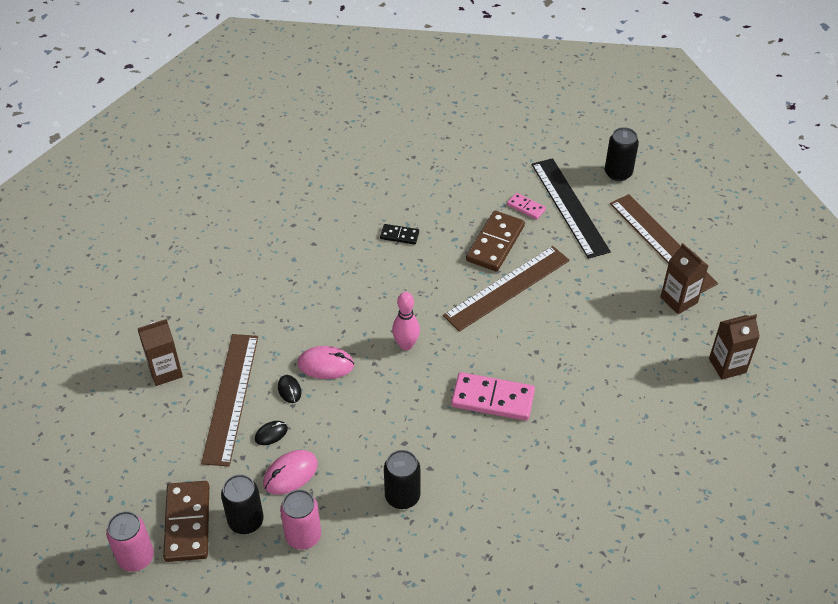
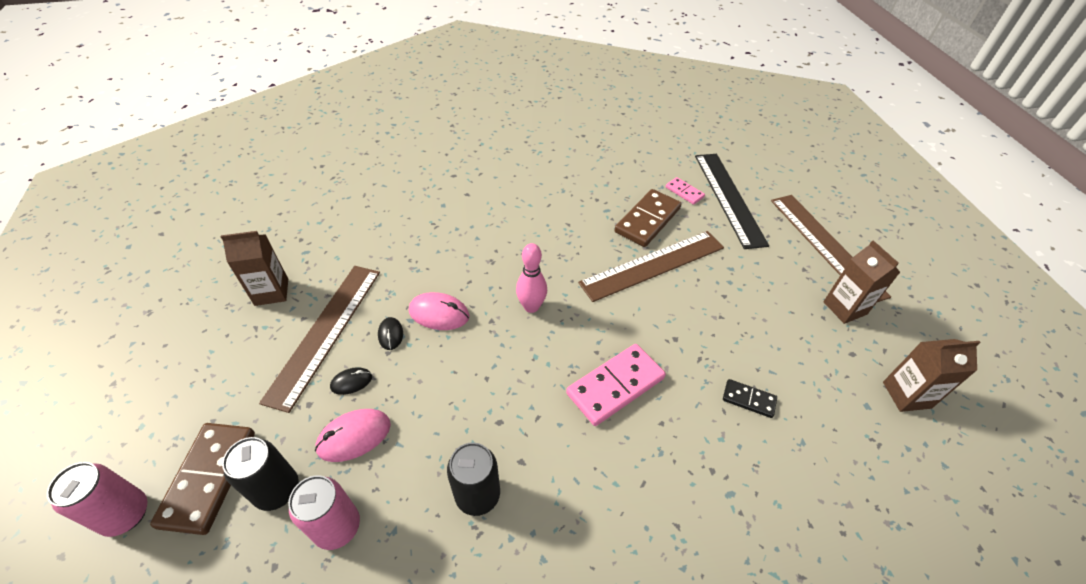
camera: 10 degrees right, 0 degrees up
black domino [380,224,419,244] -> black domino moved to [723,379,777,418]
pink domino [451,372,535,421] -> pink domino turned 60 degrees counterclockwise [566,344,666,426]
black can [605,127,639,181] -> none

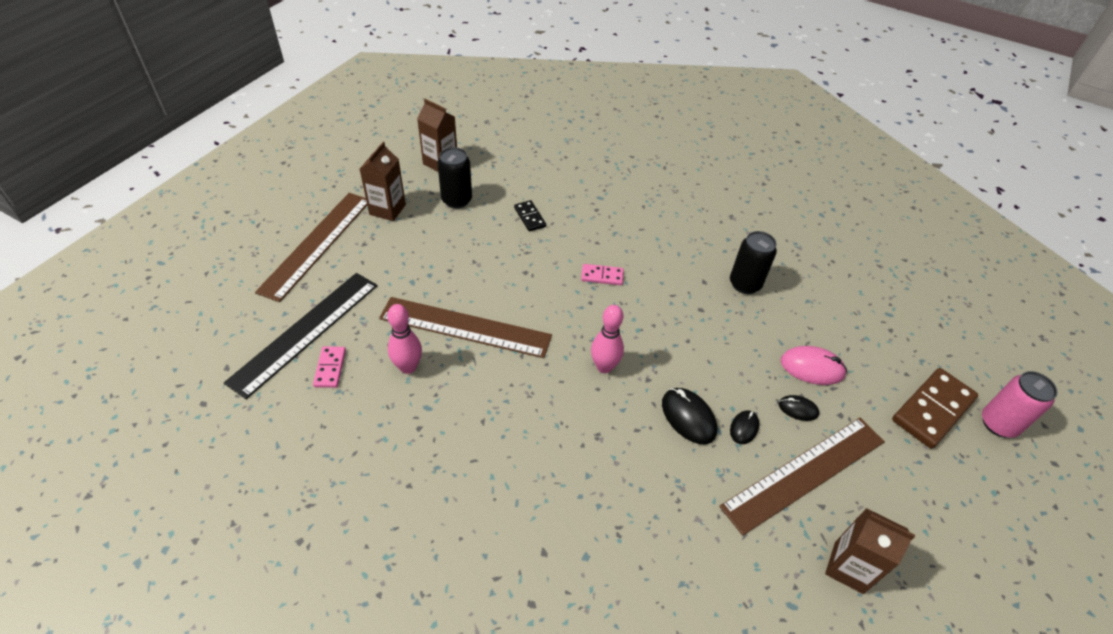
camera: 140 degrees left, 0 degrees up
black can [222,437,299,511] -> black can moved to [437,147,472,209]
pink can [288,475,360,550] -> none
pink mouse [409,292,470,330] -> black mouse [662,388,717,444]
pink domino [566,344,666,426] -> pink domino [581,264,624,285], size x0.53
brown domino [615,189,682,247] -> pink bowling pin [387,304,422,374]

